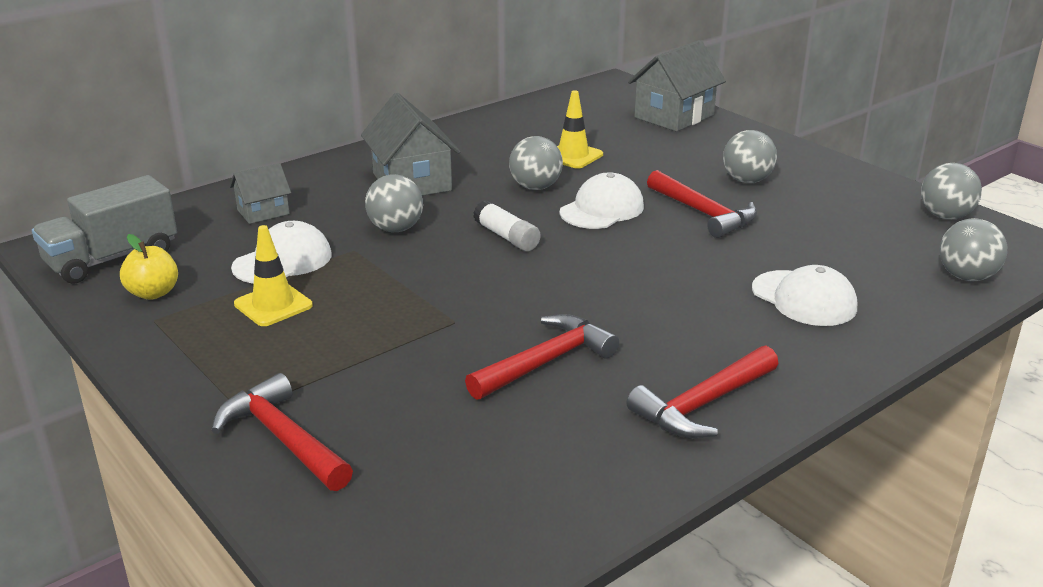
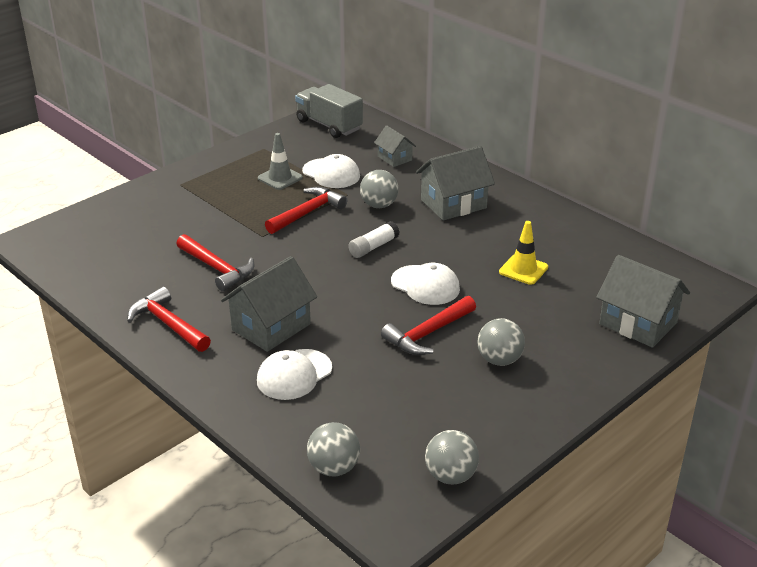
camera: 85 degrees right, 5 degrees up
yellow apple [120,234,178,299] -> none
red hammer [211,373,353,491] -> red hammer moved to [265,187,347,234]
yellow traffic cone [234,225,313,326] -> grey traffic cone [258,133,303,190]
grey ball [509,136,563,190] -> none
none -> grey house [221,256,317,352]

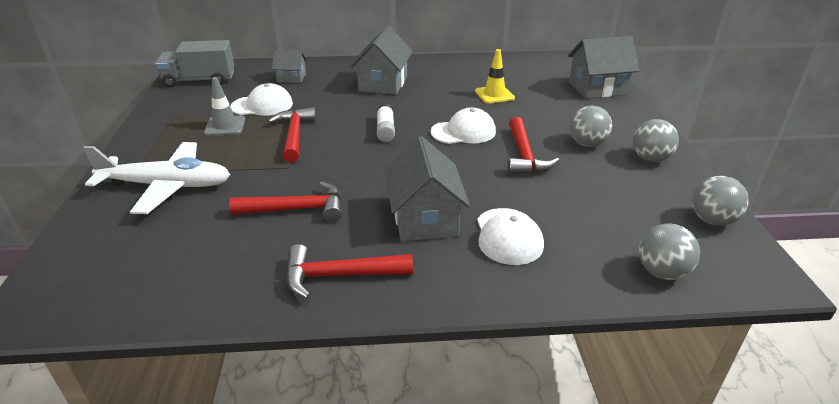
camera: 50 degrees left, 0 degrees up
grey ball [360,170,399,208] -> grey ball moved to [633,119,679,162]
none -> white plane [83,142,230,214]

